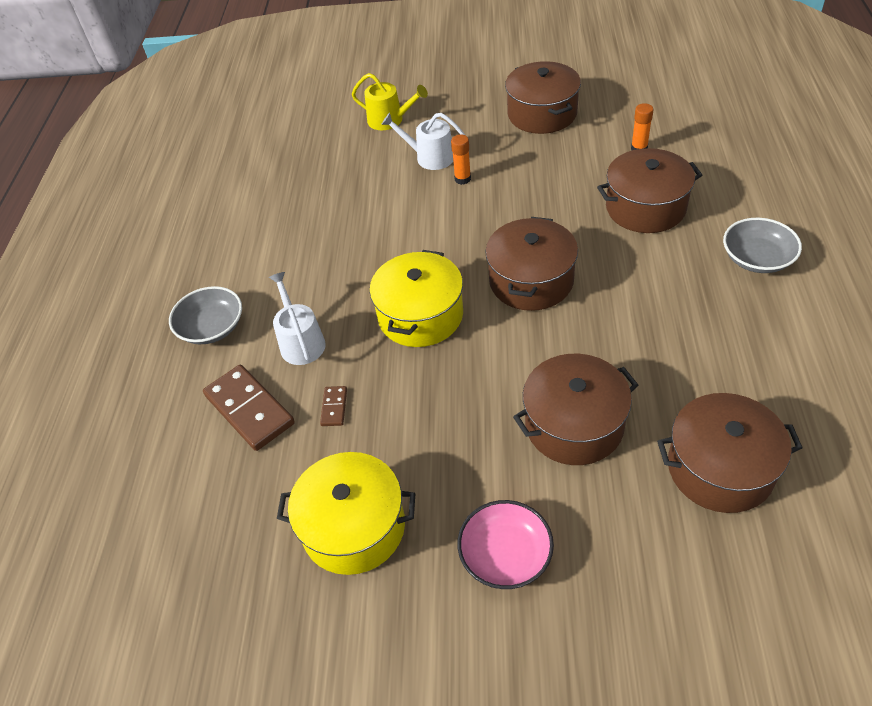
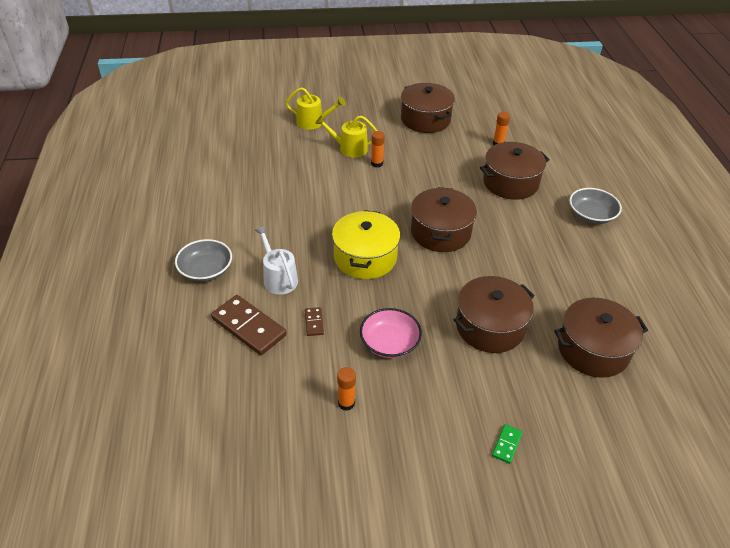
camera: 15 degrees left, 5 degrees down
yellow pot [277,452,416,575] -> orange glue stick [337,367,356,411]
white watering can [381,113,466,170] -> yellow watering can [315,115,377,158]
pink bowl [458,500,554,589] -> pink bowl moved to [360,308,422,358]
none -> green domino [492,424,522,464]

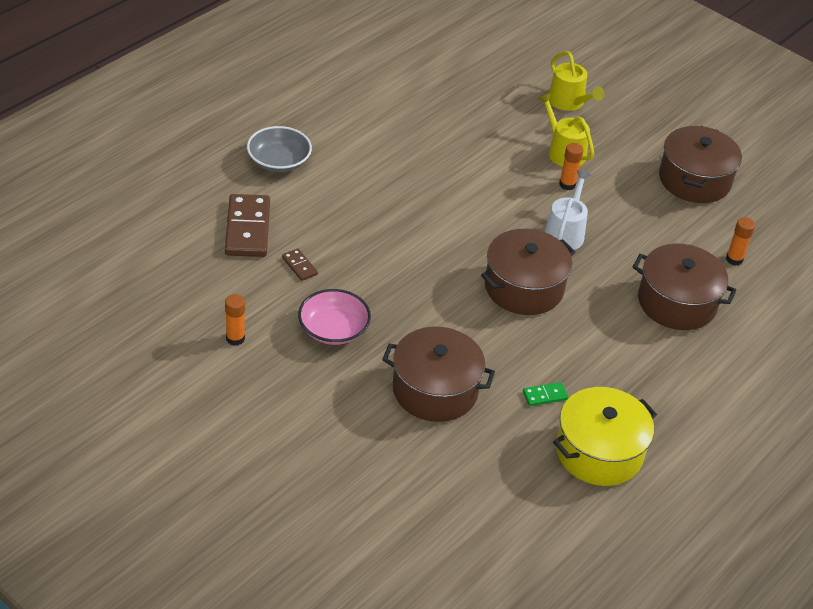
camera: 45 degrees right, 0 degrees up
white watering can [255,226,298,295] -> white watering can moved to [545,170,591,250]
brown domino [305,307,324,336] -> brown domino turned 75 degrees counterclockwise [282,248,318,281]
yellow pot [332,210,400,279] -> yellow pot moved to [553,387,657,486]
green domino [492,424,522,464] -> green domino moved to [523,382,568,406]
brown pot [554,298,648,378] -> none
grey bowl [569,188,622,224] -> none

